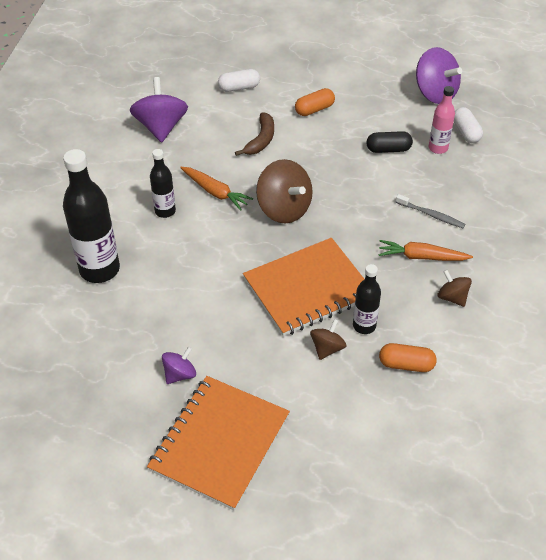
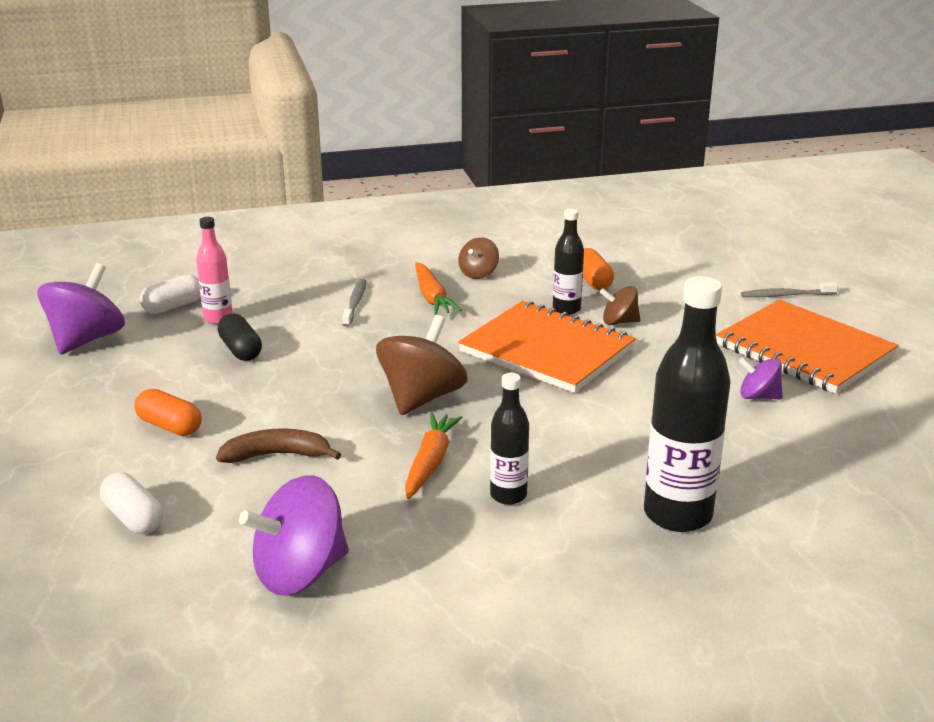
camera: 115 degrees left, 20 degrees down
orange notebook [147,376,290,511] -> orange notebook turned 45 degrees clockwise [716,299,899,394]
none -> grey toothbrush [741,282,838,297]

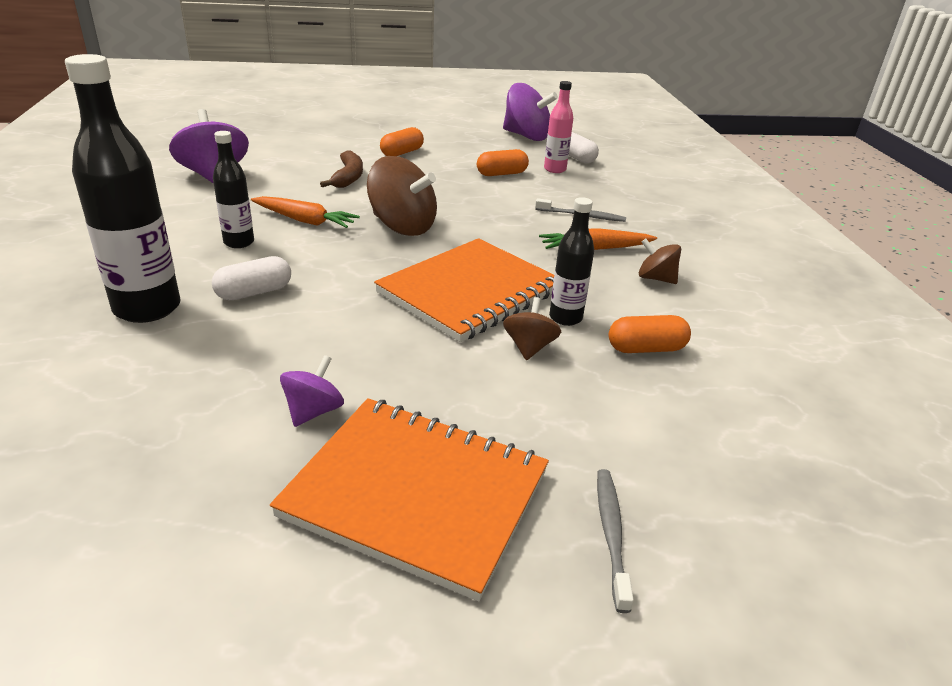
camera: 95 degrees right, 5 degrees up
white capsule [100,472,163,534] -> white capsule moved to [212,256,291,300]
black capsule [218,313,262,361] -> orange capsule [477,149,529,176]
orange notebook [716,299,899,394] -> orange notebook turned 60 degrees clockwise [270,398,549,601]

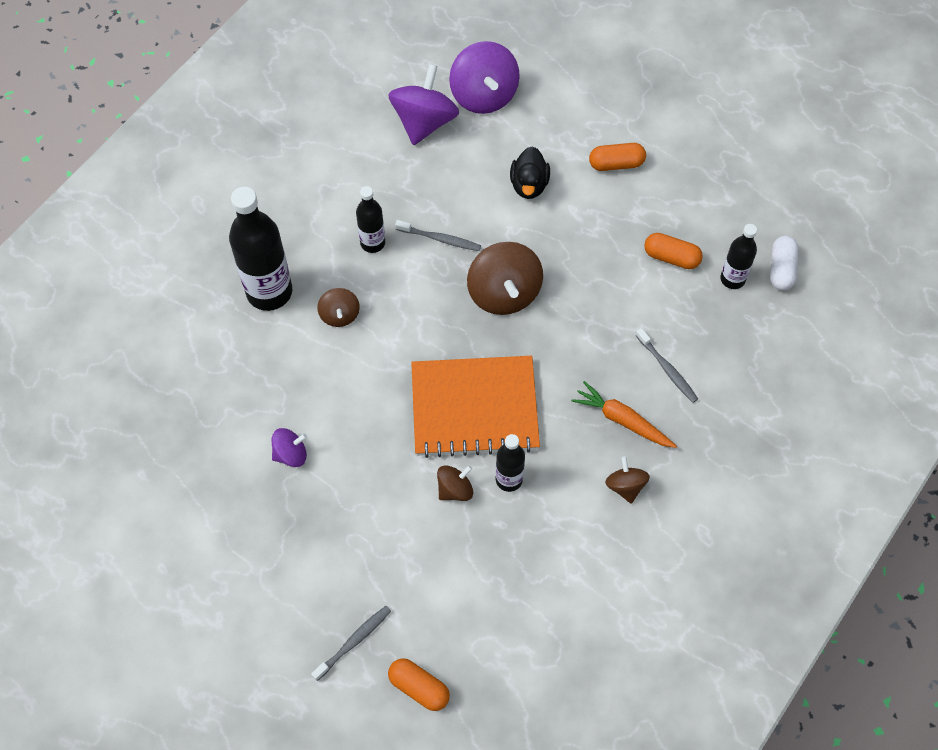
camera: 45 degrees right, 30 degrees up
white capsule [212,256,291,300] -> brown spinning top [317,288,360,327]
orange carrot [251,196,360,228] -> grey toothbrush [395,220,481,251]
orange notebook [270,398,549,601] -> none
brown banana [320,150,363,188] -> black duck [510,146,550,199]
purple spinning top [503,83,558,141] -> purple spinning top moved to [449,41,520,114]
pink bottle [544,81,573,173] -> black bottle [720,224,757,289]
orange capsule [609,315,691,353] -> orange capsule moved to [388,658,450,711]

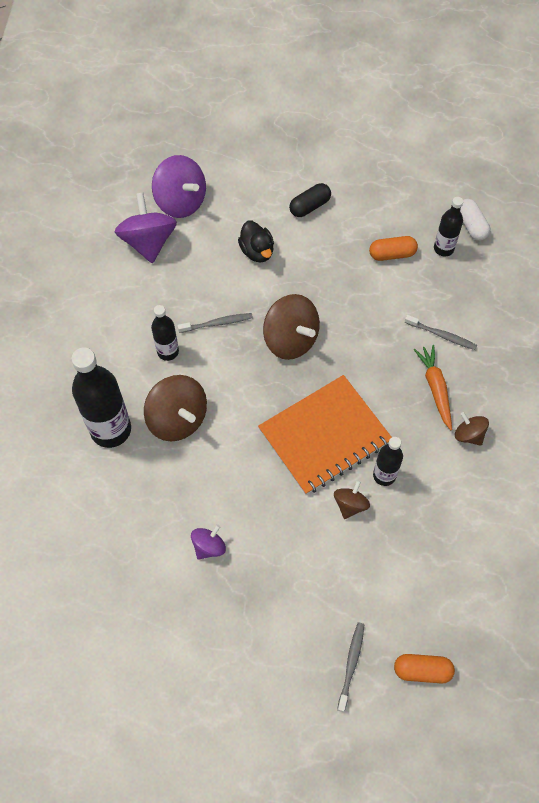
camera: 30 degrees left, 0 degrees up
brown spinning top [317,288,360,327] -> brown spinning top [144,375,207,442], size x1.85
orange carrot [571,381,677,448] -> orange carrot turned 75 degrees clockwise [413,345,452,430]
orange capsule [589,143,646,171] -> black capsule [289,183,331,217]

